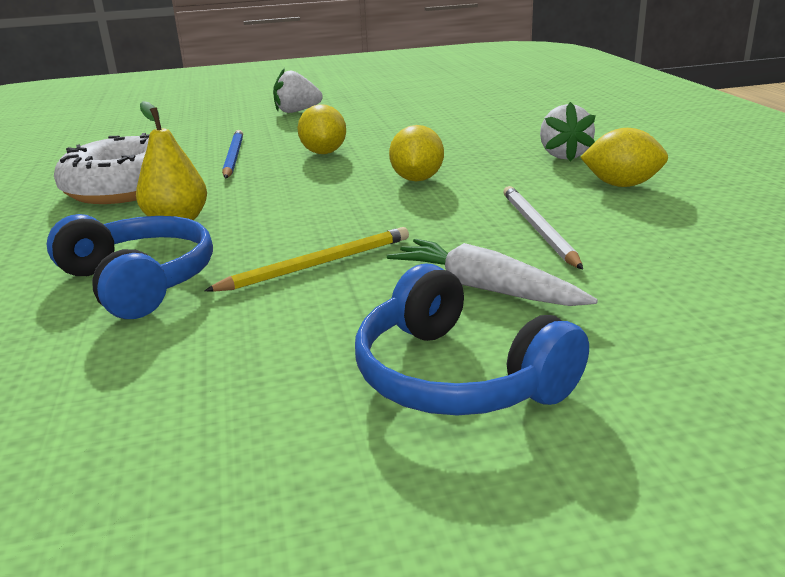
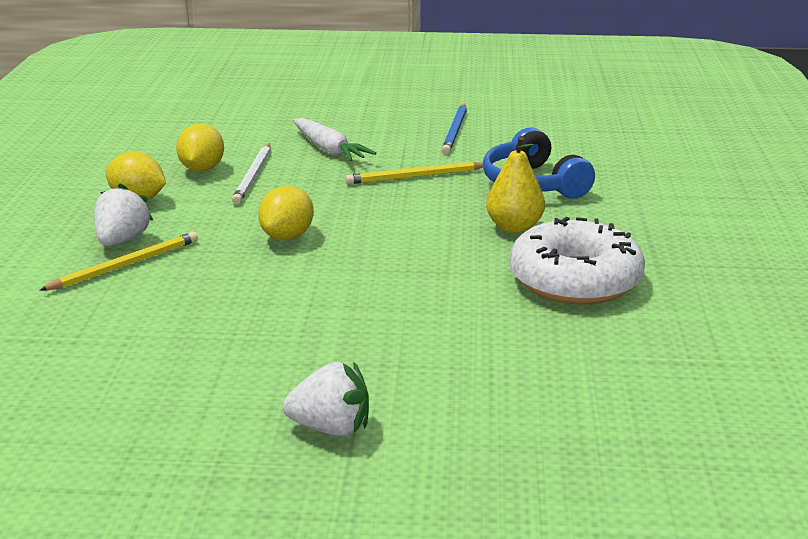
camera: 165 degrees left, 0 degrees up
blue pencil [222,130,243,178] -> blue pencil moved to [442,104,467,154]
yellow lemon [298,104,346,154] -> yellow lemon moved to [176,124,224,172]
blue headphones [355,264,589,415] -> none
none -> yellow pencil [39,232,198,291]

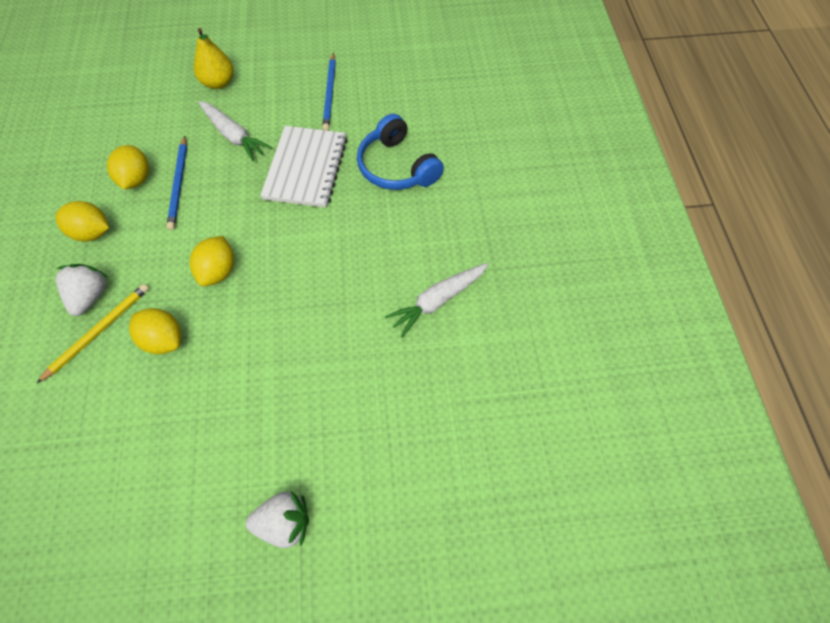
camera: 10 degrees left, 35 degrees up
white pencil [232,143,271,204] -> blue pencil [167,136,187,230]
yellow pencil [345,162,483,184] -> white notebook [260,126,348,208]
yellow pear [486,136,545,233] -> yellow pear moved to [194,28,233,89]
white donut [509,217,645,304] -> white carrot [385,263,489,338]
none -> yellow lemon [129,308,181,354]

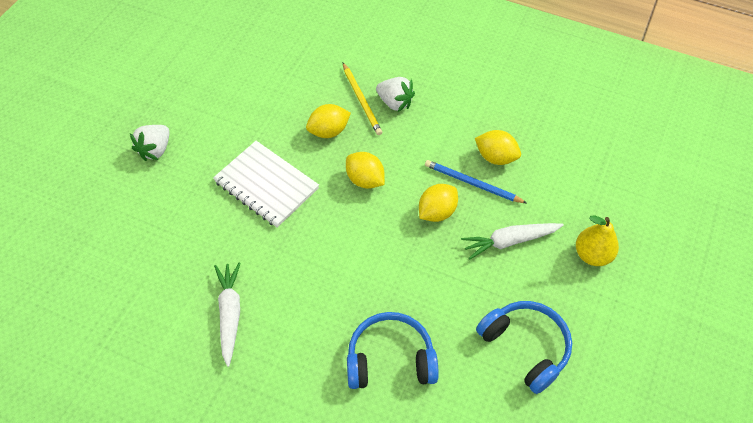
camera: 120 degrees right, 5 degrees down
yellow lemon [55,201,109,241] -> yellow lemon moved to [419,184,458,222]
white notebook [260,126,348,208] -> white notebook moved to [213,141,319,227]
blue pencil [322,53,336,131] -> blue headphones [476,301,572,394]

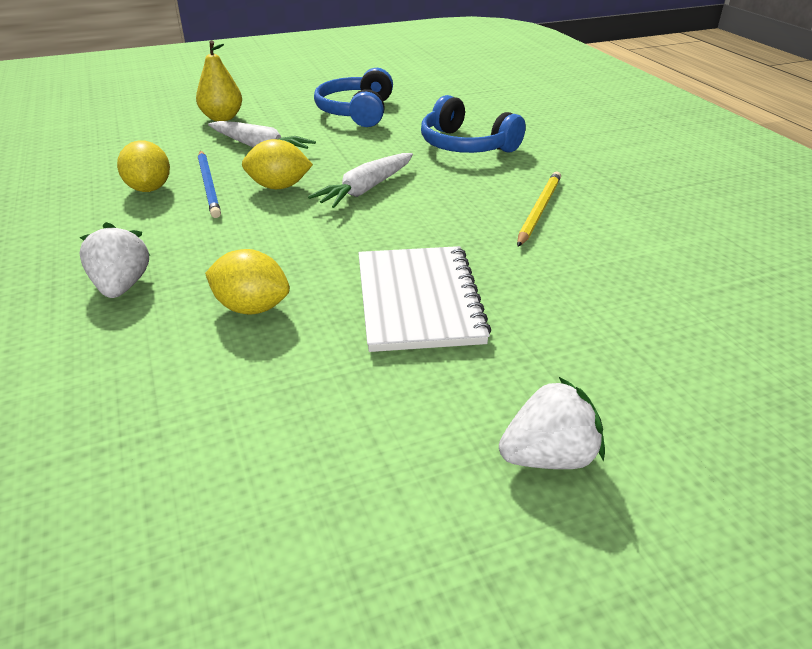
camera: 135 degrees left, 20 degrees down
white carrot [214,263,241,367] -> white carrot moved to [308,153,413,208]
yellow pencil [343,63,382,135] -> yellow pencil moved to [517,171,561,247]
yellow lemon [346,152,385,189] -> none

